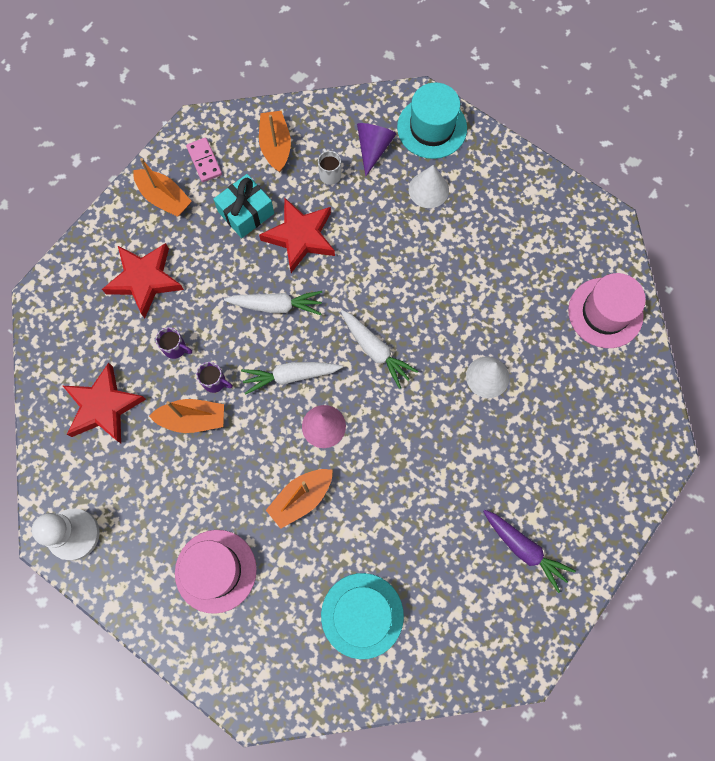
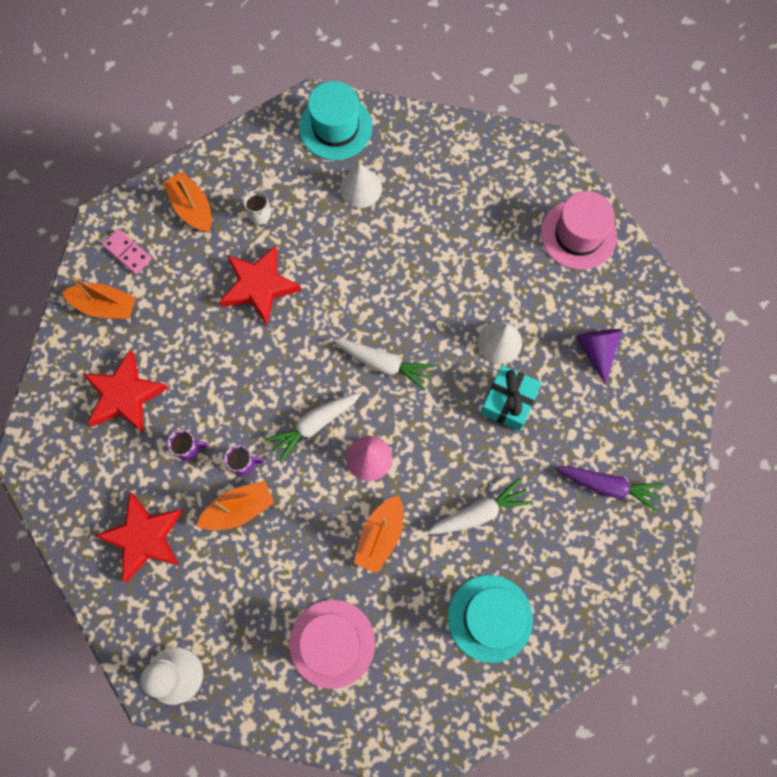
camera: 25 degrees left, 0 degrees up
turquoise gift [214,174,274,238] -> turquoise gift moved to [480,365,542,431]
white carrot [224,291,322,315] -> white carrot moved to [427,478,532,534]
purple cone [357,123,396,177] -> purple cone moved to [576,329,622,385]

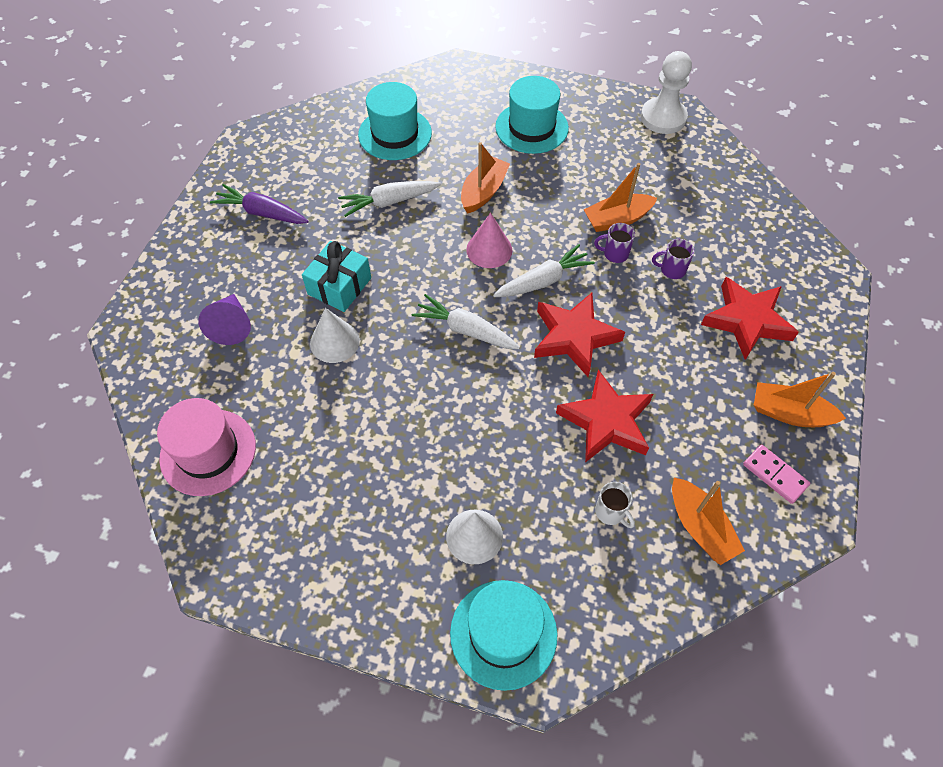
camera: 175 degrees left, 15 degrees down
red star [95,492,183,582] -> red star moved to [534,293,625,377]
pink hat [289,600,375,689] -> turquoise hat [495,76,569,154]

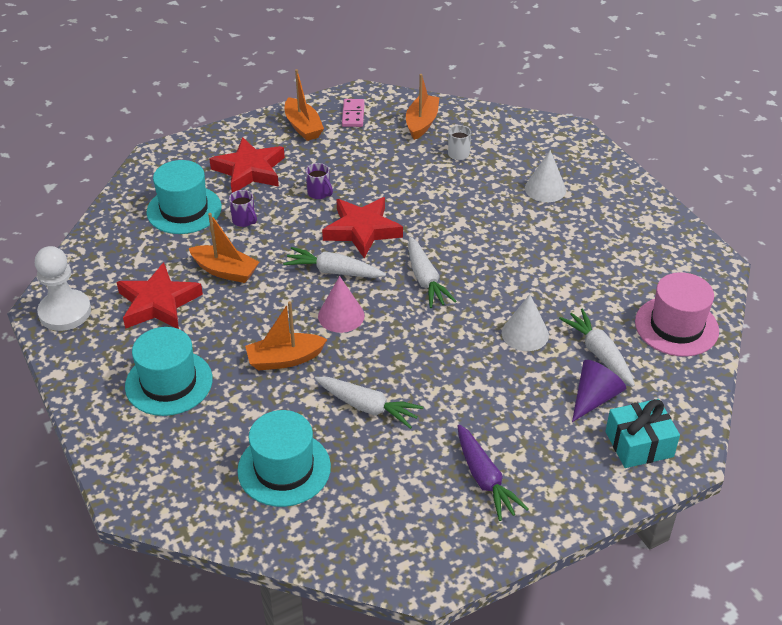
camera: 135 degrees left, 15 degrees down
turquoise gift [302,241,371,312] -> turquoise gift moved to [606,399,680,468]
turquoise hat [450,580,558,691] -> turquoise hat moved to [146,160,222,234]
red star [556,370,653,463] -> red star moved to [116,262,203,329]
purple mug [594,223,635,263] -> purple mug moved to [306,163,333,199]
none -> white carrot [559,308,635,387]

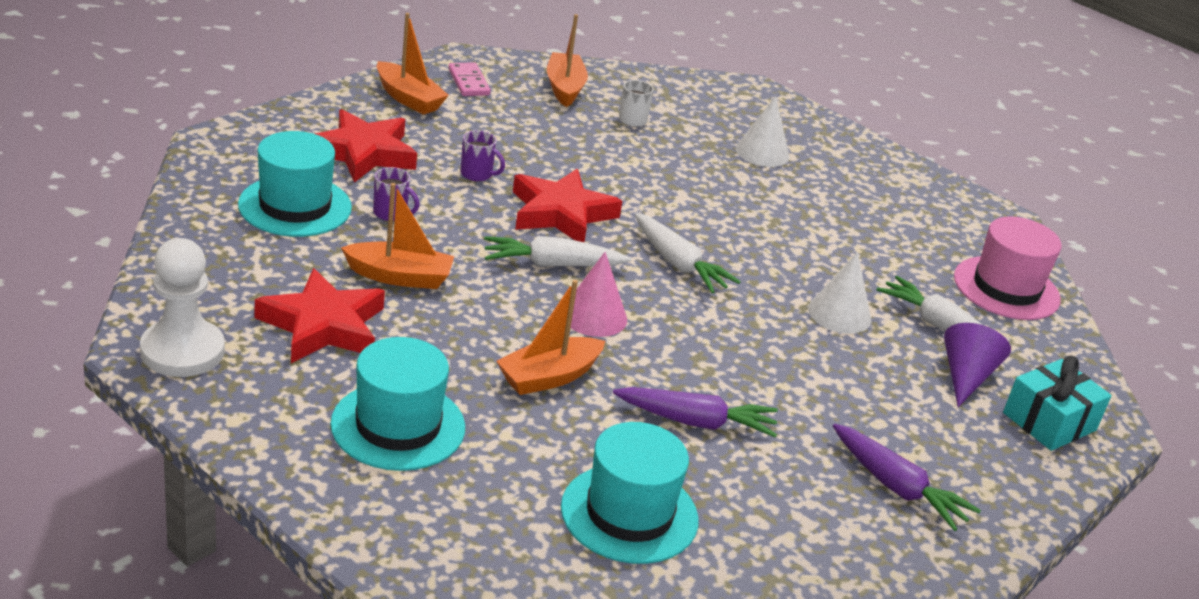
camera: 25 degrees left, 10 degrees down
white carrot [315,377,424,429] -> purple carrot [613,387,778,437]

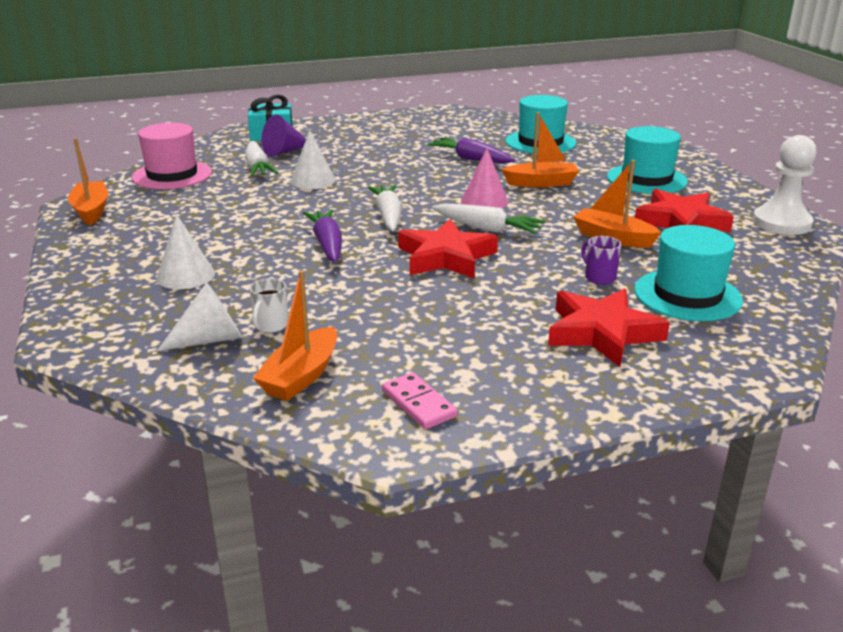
camera: 145 degrees left, 5 degrees down
orange boat [377,13,449,115] -> orange boat moved to [68,138,108,225]
pink domino [449,62,491,96] -> pink domino turned 45 degrees counterclockwise [382,372,458,429]
purple mug [461,130,505,182] -> none
purple carrot [833,424,981,531] -> purple carrot moved to [303,209,342,262]
none -> white cone [157,282,242,351]

